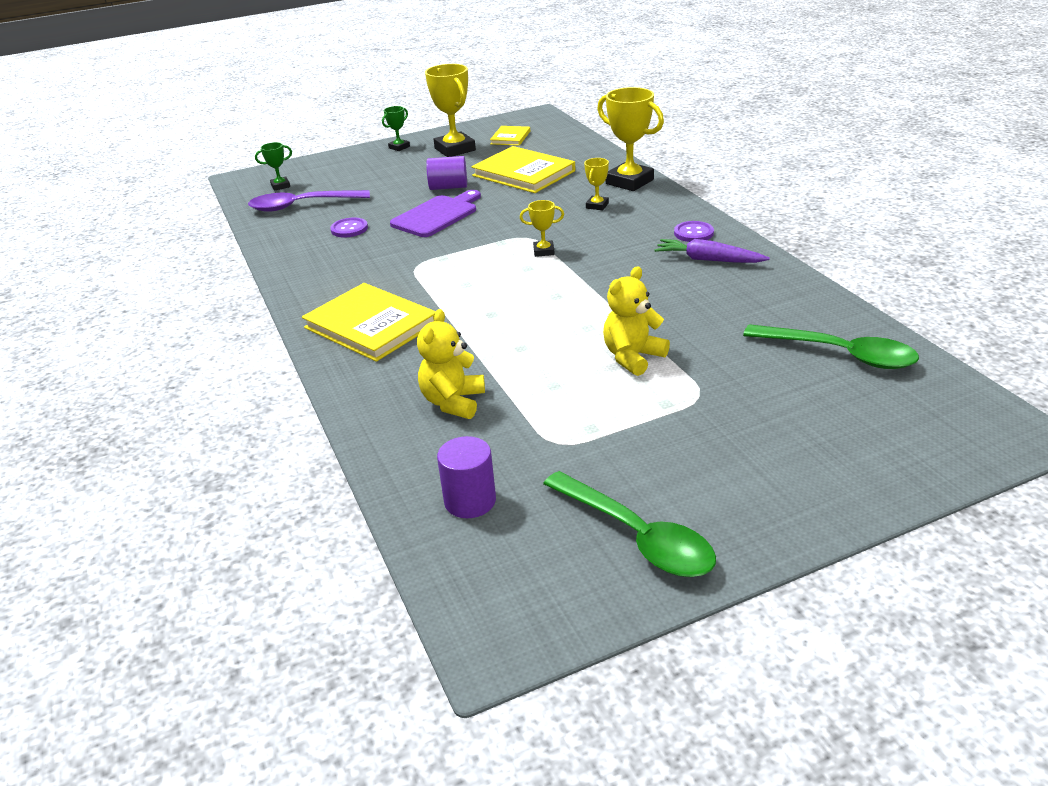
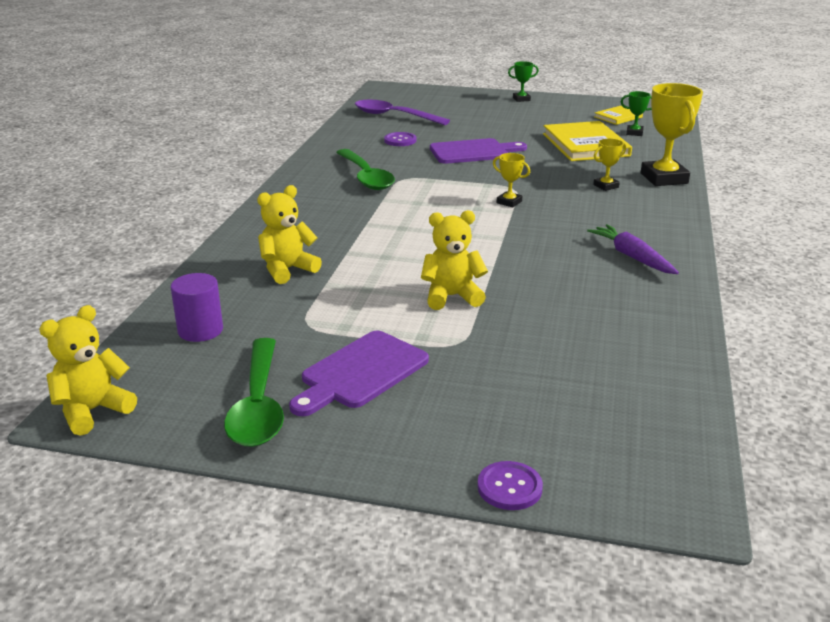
camera: 35 degrees right, 5 degrees down
green trophy [255,142,292,191] -> green trophy moved to [621,91,652,136]
yellow book [302,283,436,362] -> none
yellow trophy [425,64,476,157] -> none
purple cylinder [426,156,467,190] -> none
purple button [674,221,714,242] -> purple button moved to [477,461,543,510]
green spoon [743,324,919,369] -> green spoon moved to [336,149,395,190]
none -> yellow teddy bear [39,305,137,436]
none -> purple cutting board [289,330,429,416]

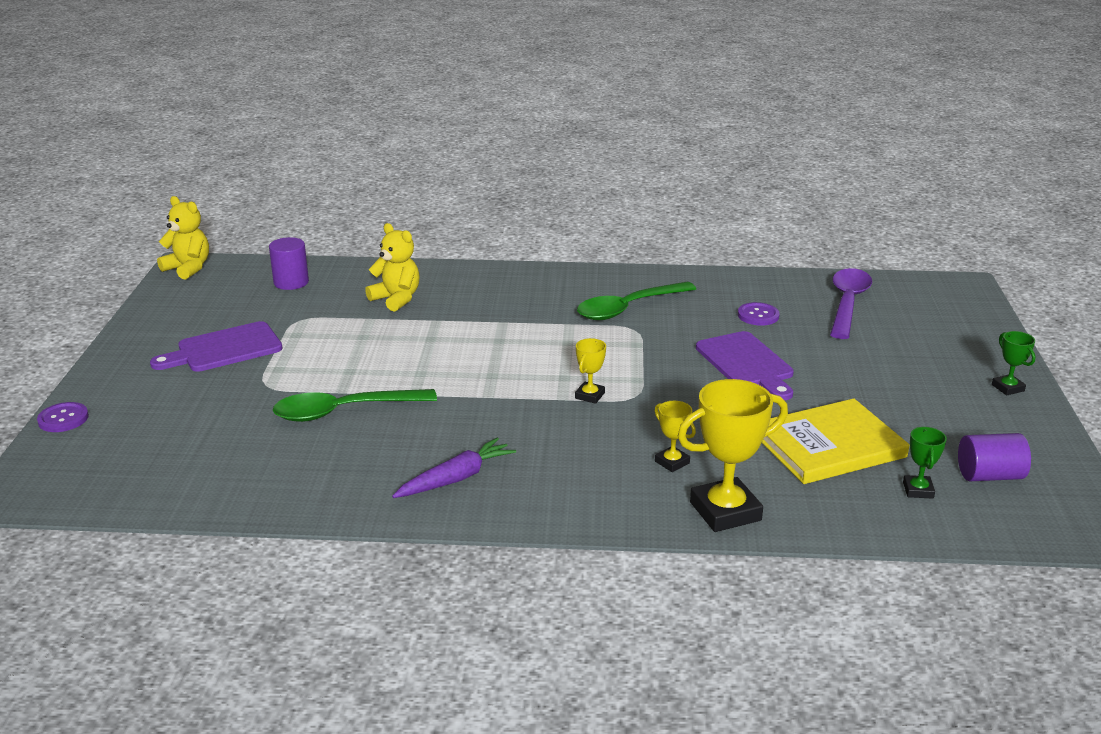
camera: 80 degrees right, 0 degrees up
green spoon [224,338,284,447] -> green spoon moved to [273,389,437,422]
purple cutting board [289,330,429,416] -> purple cutting board turned 60 degrees counterclockwise [150,321,283,372]
yellow teddy bear [421,210,488,310] -> none
yellow book [594,106,643,125] -> purple cylinder [958,433,1031,481]

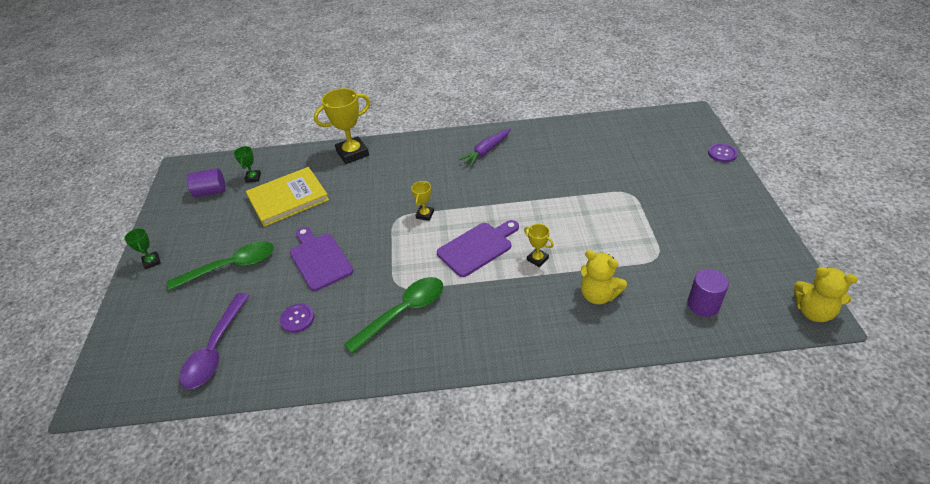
camera: 175 degrees right, 15 degrees up
purple cutting board [150,321,283,372] -> purple cutting board moved to [437,220,519,277]
green spoon [273,389,437,422] -> green spoon moved to [167,241,274,290]
yellow trophy [655,401,696,472] -> yellow trophy moved to [524,224,554,267]

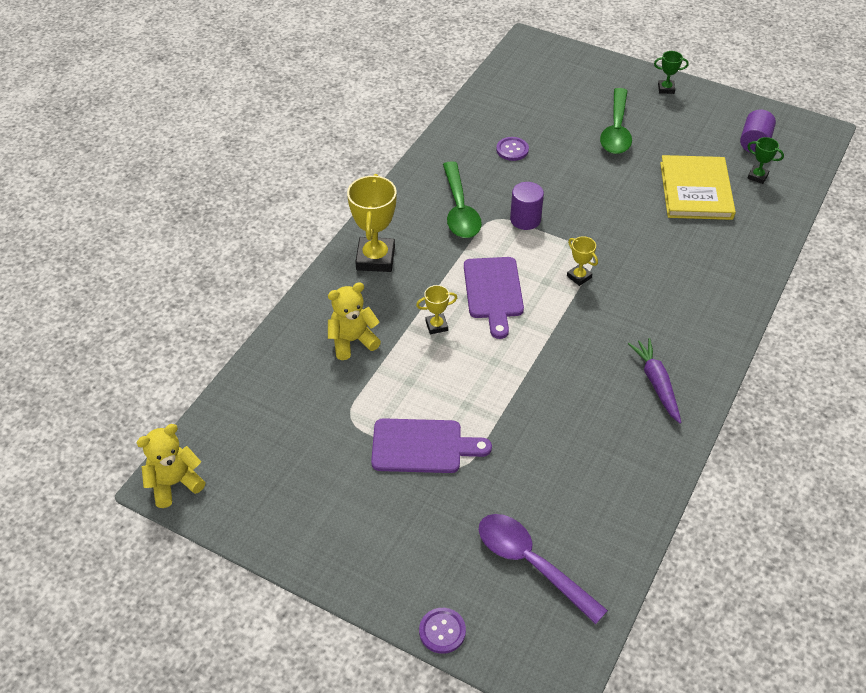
camera: 120 degrees right, 5 degrees up
purple spoon [179,293,249,389] -> purple spoon moved to [479,514,608,624]
purple cutting board [290,227,354,291] -> purple cutting board moved to [371,418,492,473]
yellow trophy [314,88,370,164] -> yellow trophy moved to [347,174,396,272]
purple cylinder [687,269,729,317] -> purple cylinder moved to [510,182,544,230]

